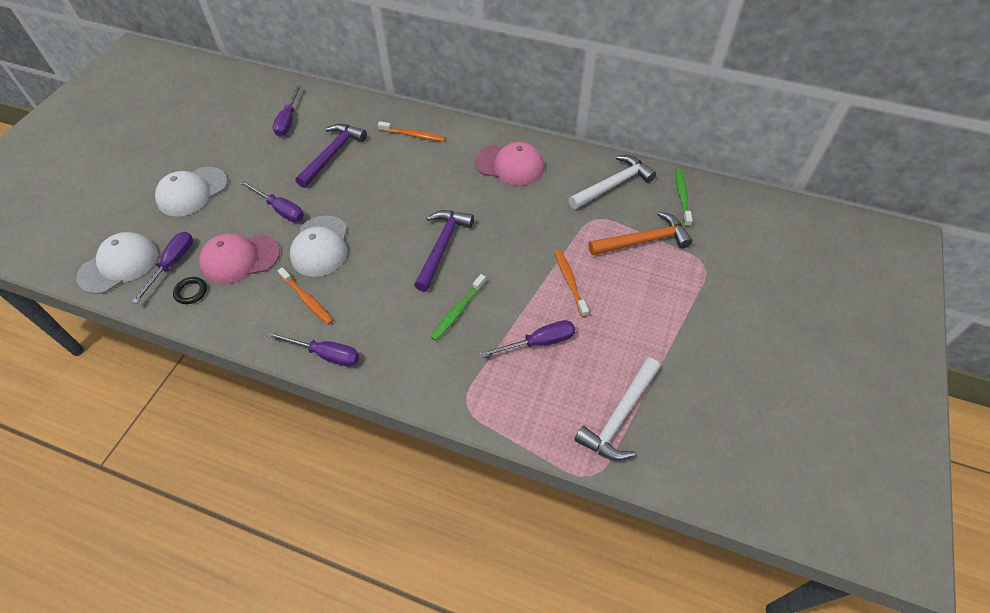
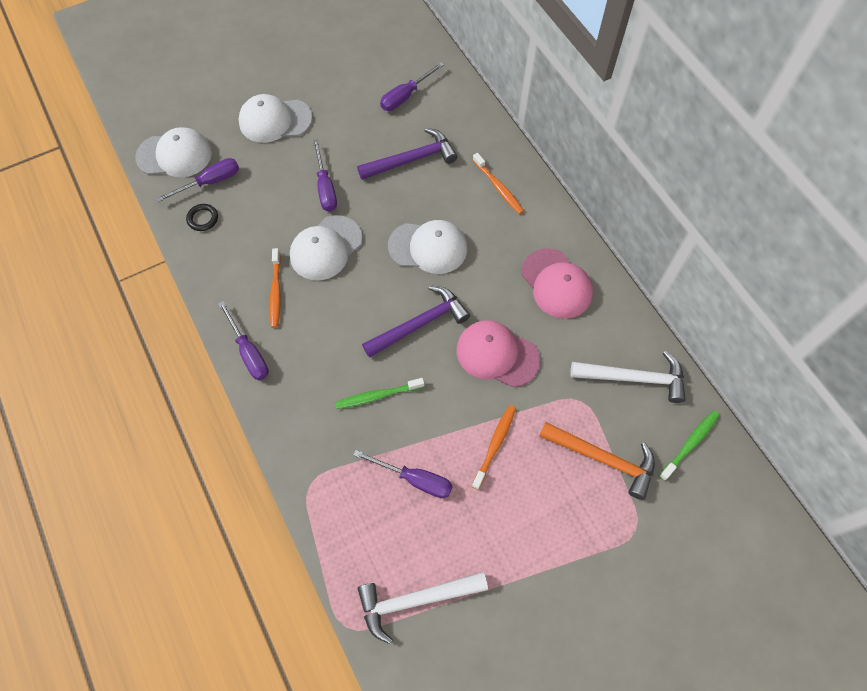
camera: 40 degrees right, 10 degrees up
pink cap [199,234,280,284] -> pink cap moved to [457,320,540,388]
none -> white cap [388,220,467,274]

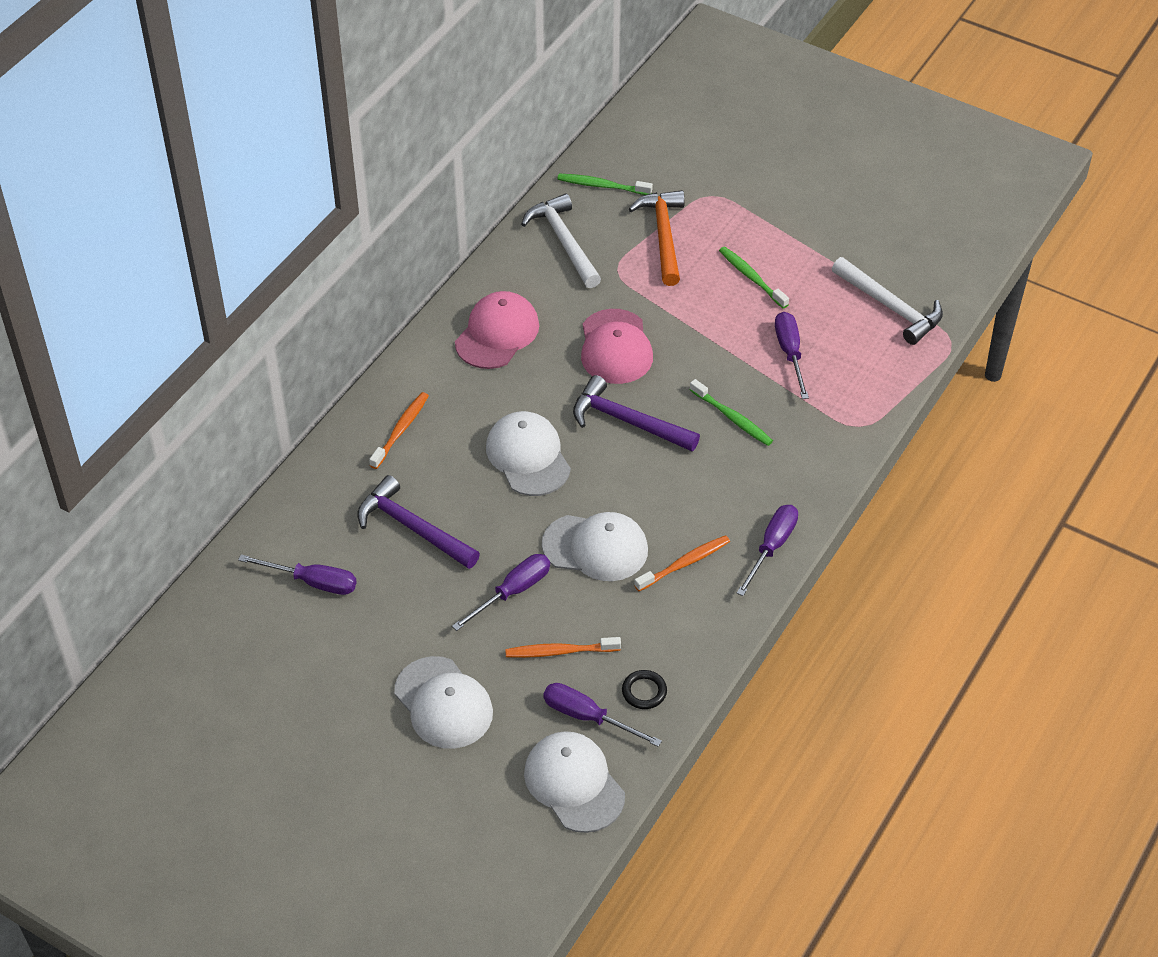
camera: 120 degrees left, 15 degrees down
orange toothbrush [472,405,516,490] -> orange toothbrush moved to [505,637,621,658]
none -> green toothbrush [719,246,789,309]

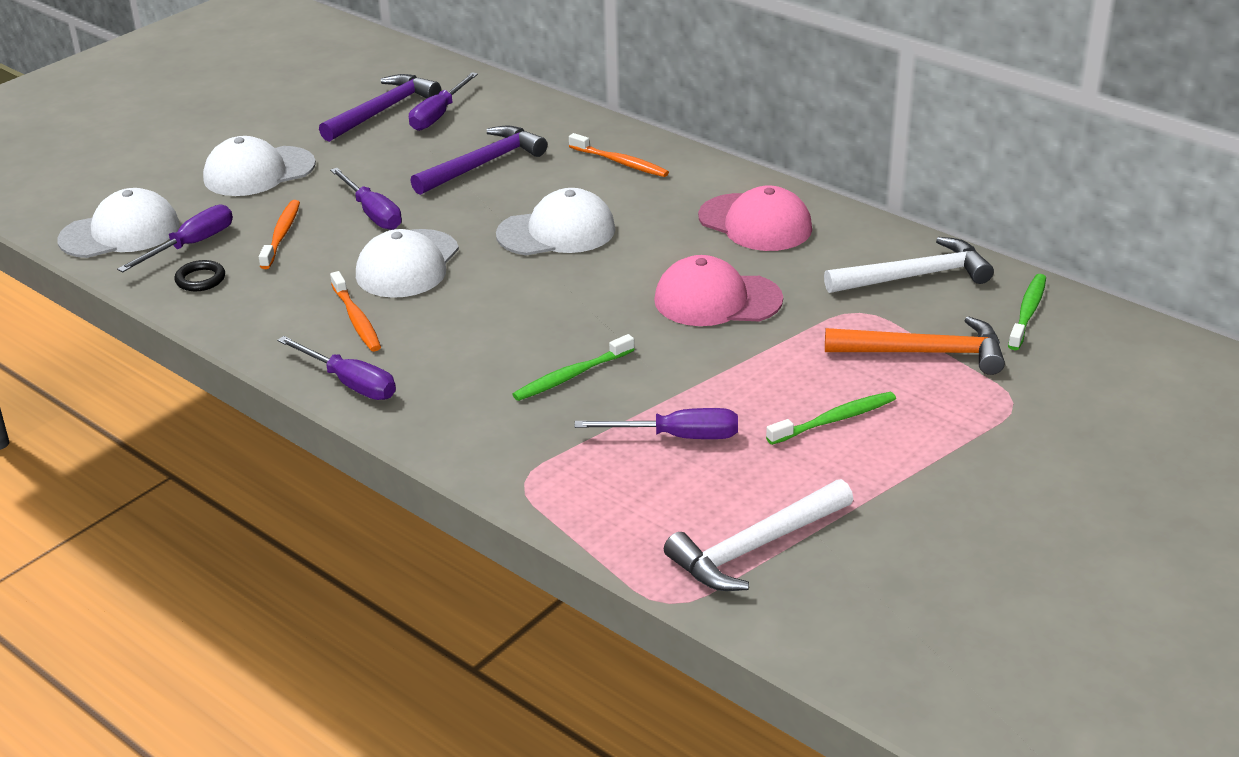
camera: 100 degrees right, 15 degrees down
purple hammer [573,375,700,451] -> purple hammer moved to [319,74,441,142]

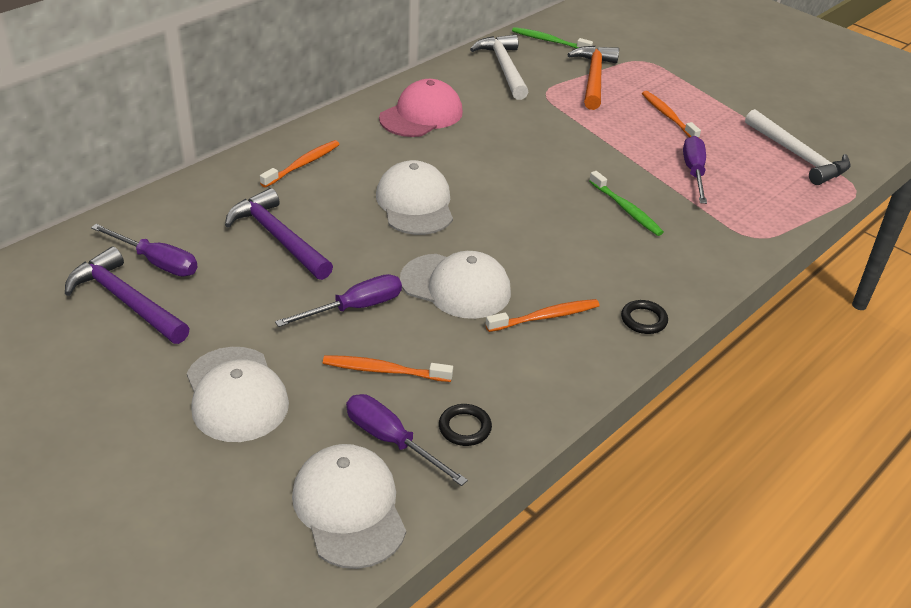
camera: 90 degrees left, 5 degrees up
purple screwdriver [277,336,396,400] -> black ring [621,300,668,334]
pink cap [654,255,783,326] -> none
green toothbrush [766,392,896,445] -> orange toothbrush [642,91,701,138]

